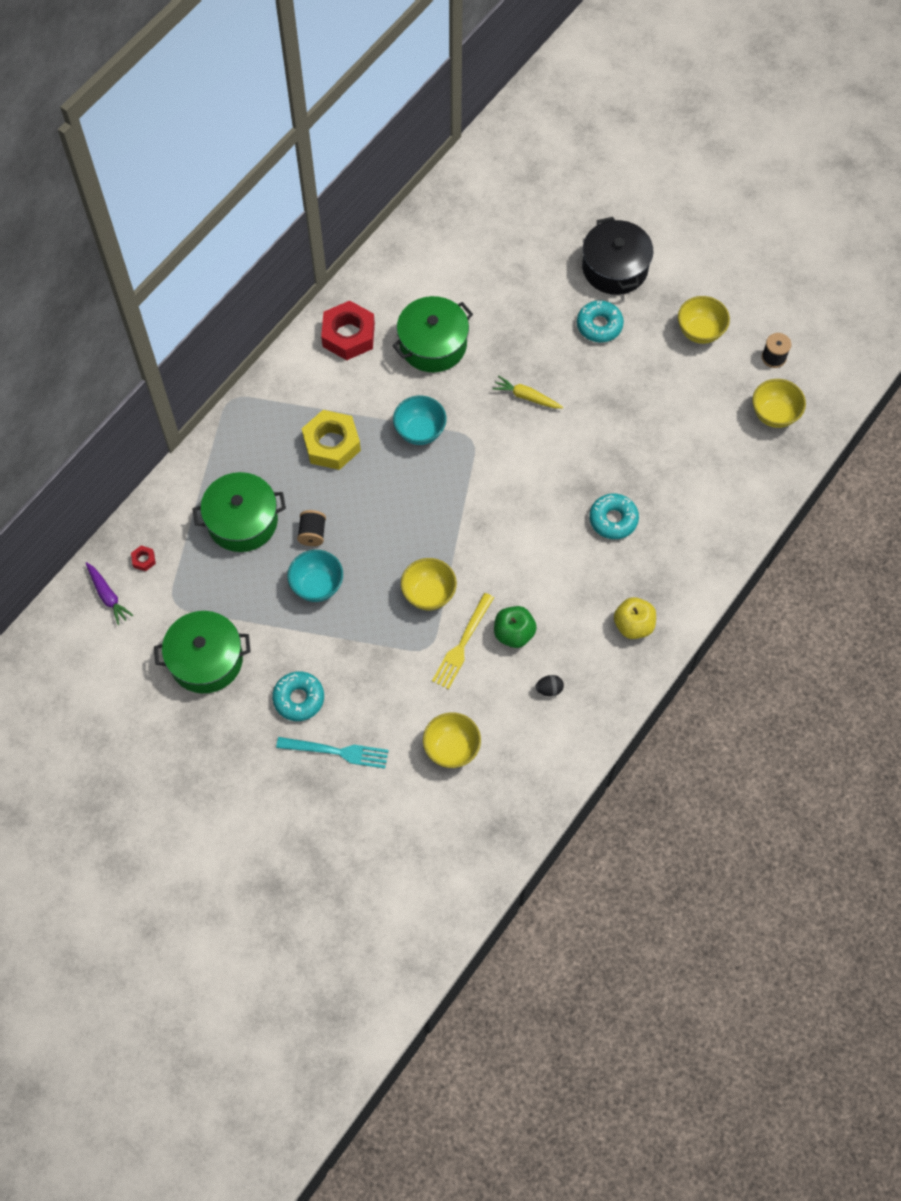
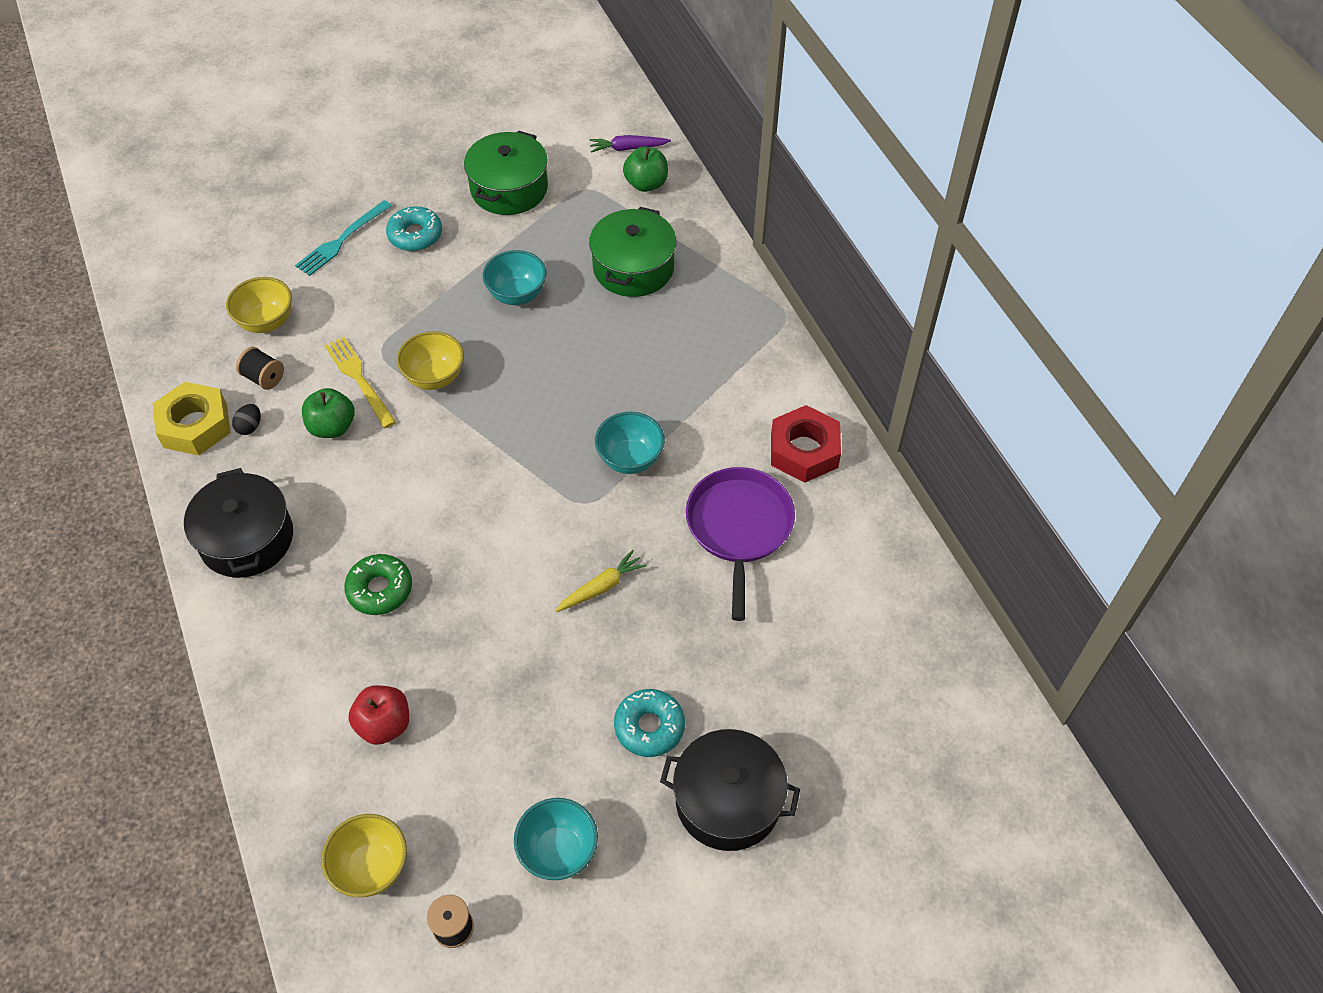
camera: 120 degrees right, 10 degrees down
red nut [131,545,156,571] -> green apple [623,147,668,192]
black spool [297,510,326,546] -> black spool moved to [236,347,284,390]
yellow nut [302,410,361,470] -> yellow nut moved to [153,382,231,455]
green pot [392,296,473,372] -> purple pan [686,467,795,621]
turquoise donut [589,493,639,539] -> green donut [344,554,412,615]
yellow apple [614,597,656,639] -> black pot [184,468,293,578]
yellow bowl [678,296,730,344] -> turquoise bowl [514,798,598,880]
none -> red apple [348,685,409,745]

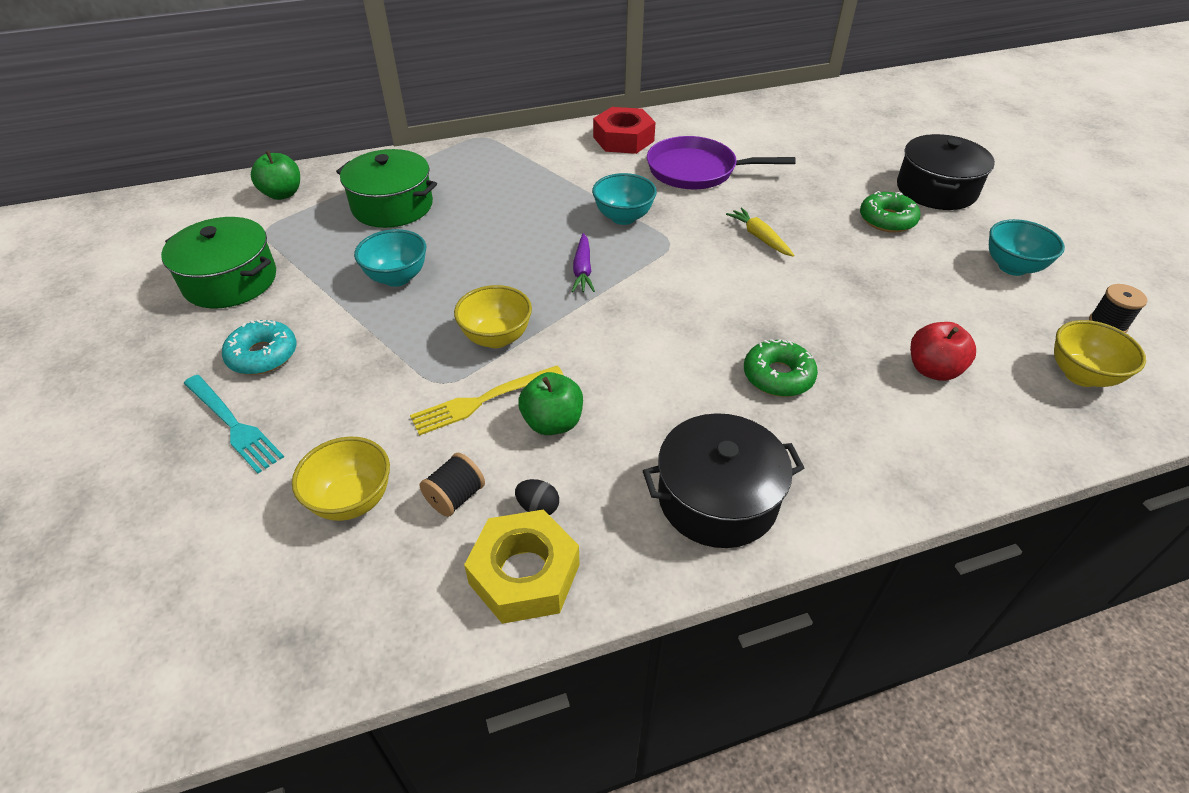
camera: 85 degrees left, 10 degrees down
purple carrot [589,135,671,153] -> purple carrot moved to [572,233,595,292]
turquoise donut [614,689,685,757] -> green donut [860,191,920,233]

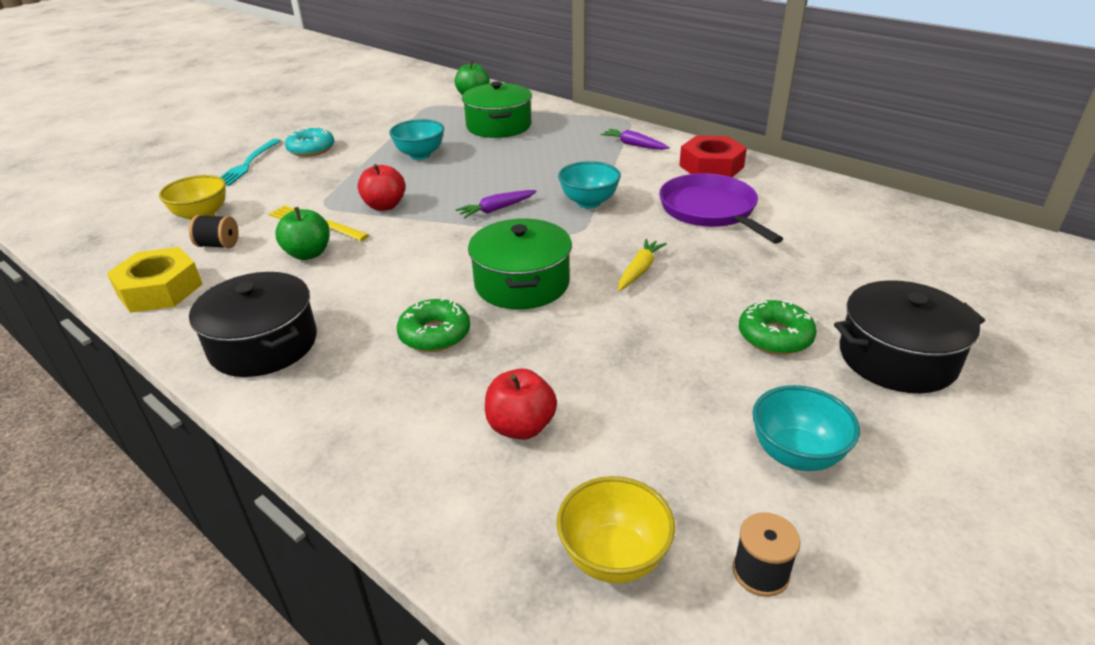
camera: 60 degrees right, 10 degrees down
green pot [161,217,276,308] -> green pot moved to [468,219,572,309]
yellow bowl [454,285,532,348] -> red apple [358,164,406,211]
black egg [515,479,559,515] -> none
none -> purple carrot [601,129,670,150]

